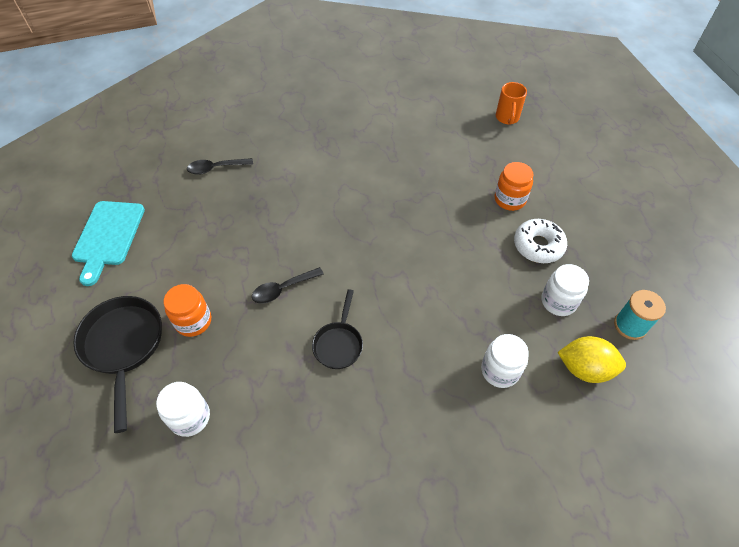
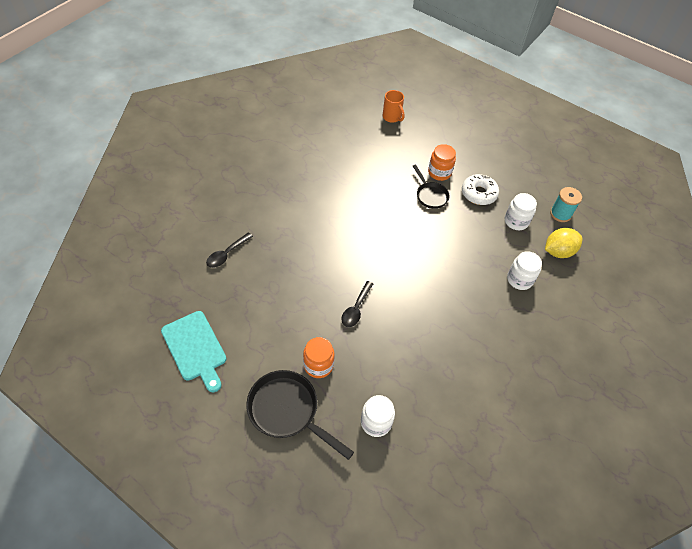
camera: 40 degrees left, 0 degrees up
black pan [312,289,363,369] -> black pan moved to [413,165,449,209]

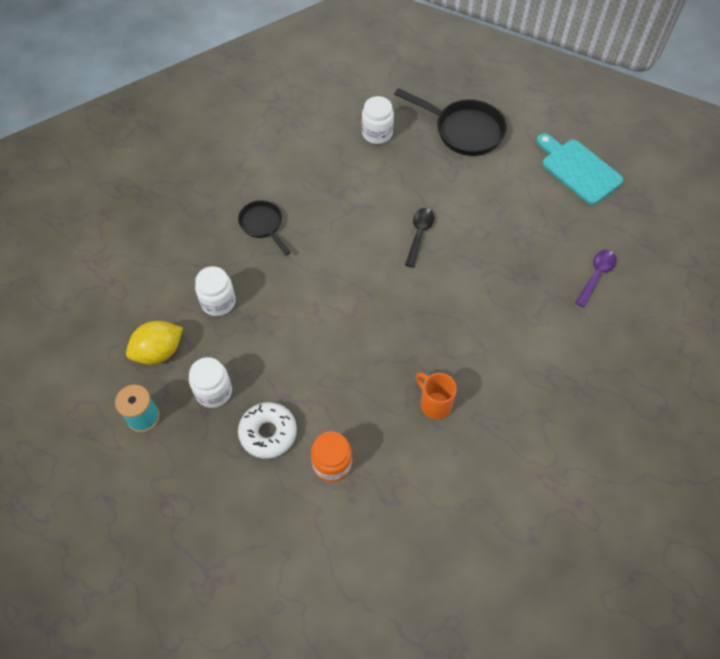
camera: 175 degrees right, 5 degrees up
black spoon [206,232,253,268] -> purple spoon [575,250,616,307]
orange jar [303,337,334,378] -> none
orange mug [383,90,405,123] -> orange mug moved to [416,372,457,419]
black pan [413,165,449,209] -> black pan moved to [238,200,291,255]

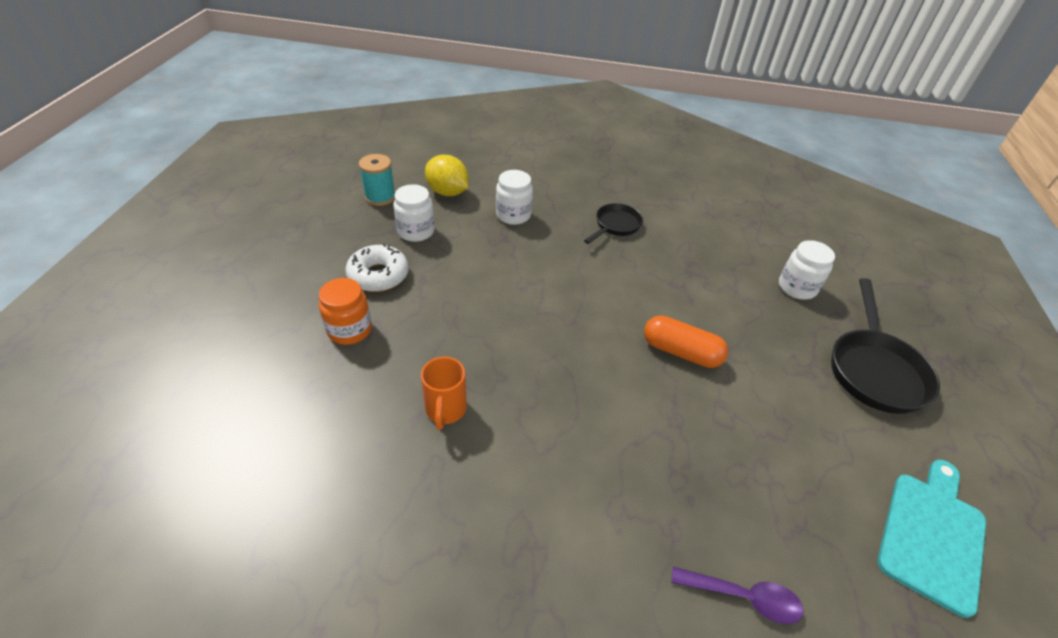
camera: 70 degrees right, 15 degrees down
black spoon [405,208,434,268] -> orange capsule [644,315,728,368]
orange mug [416,372,457,419] -> orange mug turned 150 degrees clockwise [421,357,467,430]

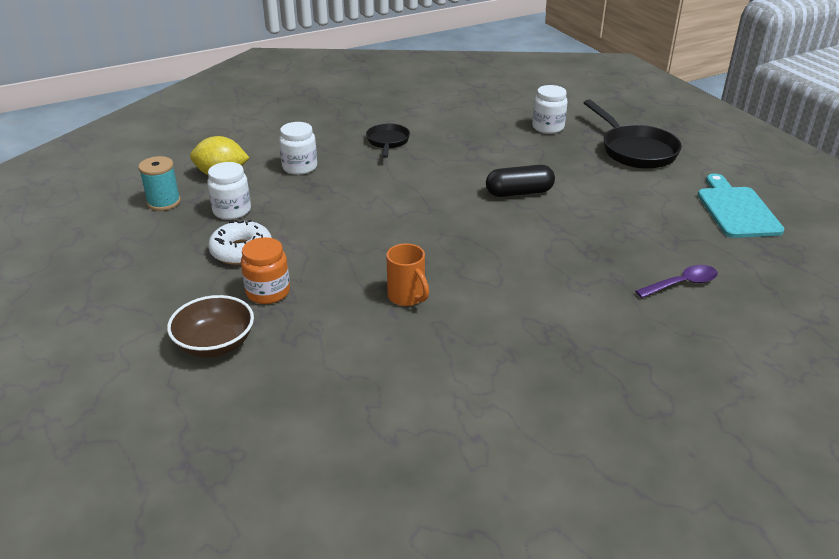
camera: 35 degrees left, 10 degrees down
orange capsule [644,315,728,368] -> black capsule [486,165,555,197]
none -> brown bowl [167,295,254,358]

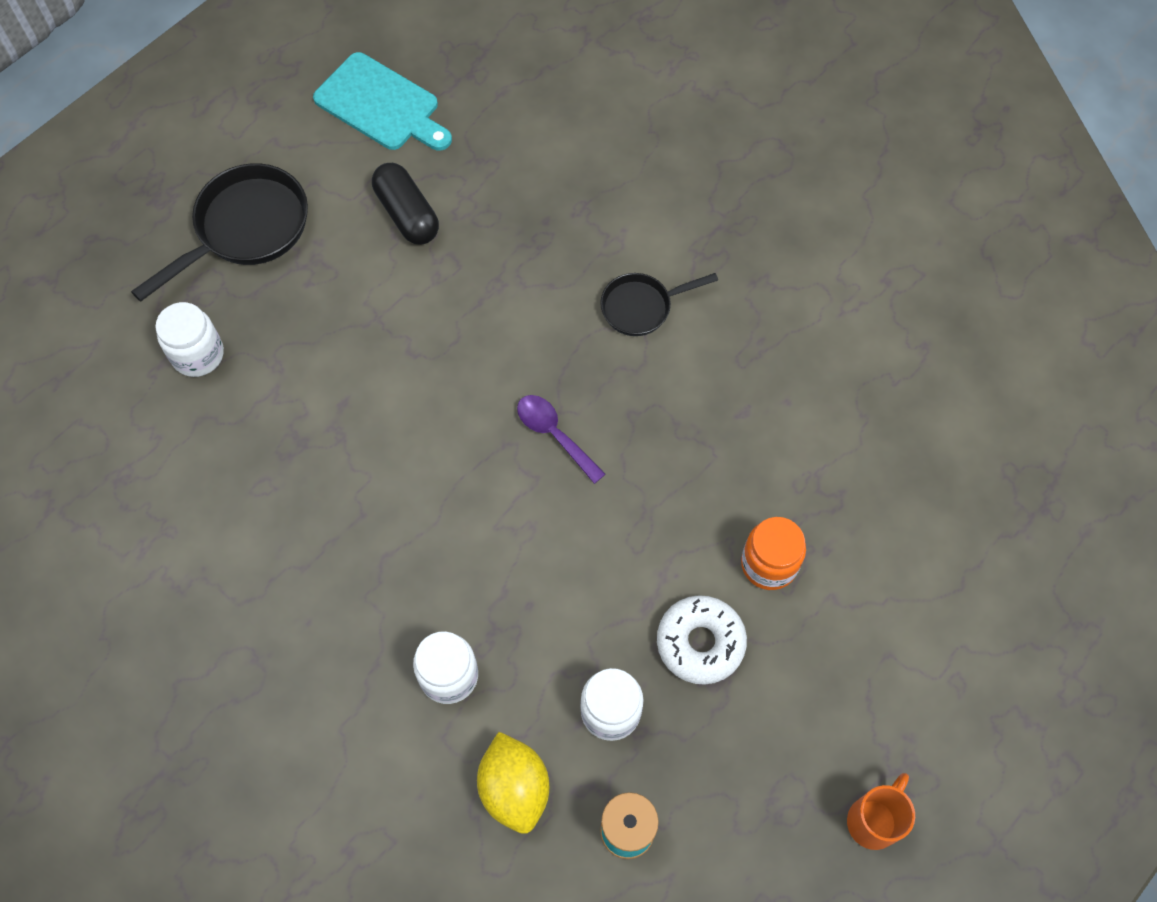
camera: 110 degrees left, 30 degrees up
brown bowl [167,295,254,358] -> none
black pan [366,123,410,158] -> black pan moved to [600,273,718,336]
orange mug [386,243,429,306] -> orange mug moved to [847,773,915,850]
black capsule [486,165,555,197] -> black capsule moved to [372,163,439,244]
purple spoon [635,265,718,298] -> purple spoon moved to [517,395,605,484]
turquoise cutting board [698,174,784,238] -> turquoise cutting board turned 120 degrees counterclockwise [313,52,452,151]

